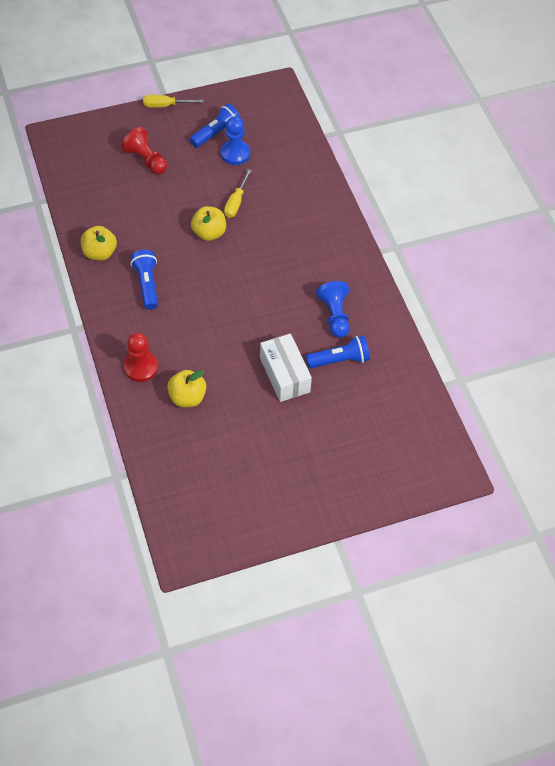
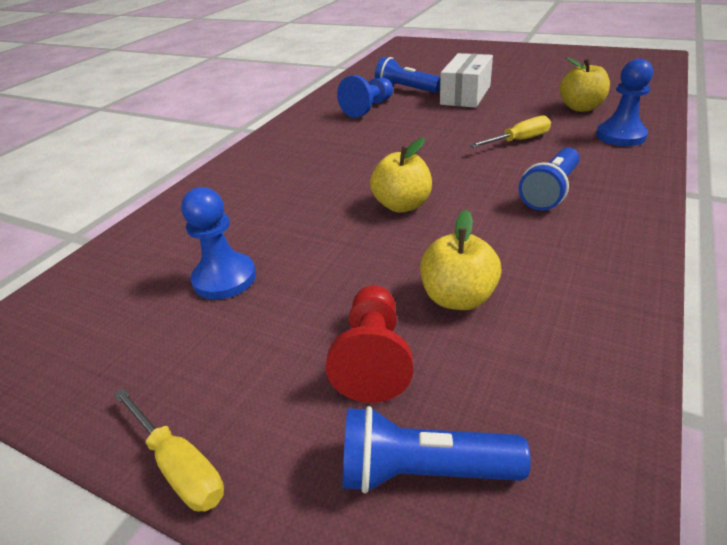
camera: 130 degrees left, 20 degrees down
yellow apple [81,226,117,261] -> yellow apple moved to [420,210,502,310]
red pawn [124,333,158,382] -> blue pawn [596,59,653,146]
blue flashlight [190,104,241,148] -> blue flashlight moved to [342,406,531,493]
yellow screwdriver [224,169,251,218] -> yellow screwdriver moved to [469,116,551,148]

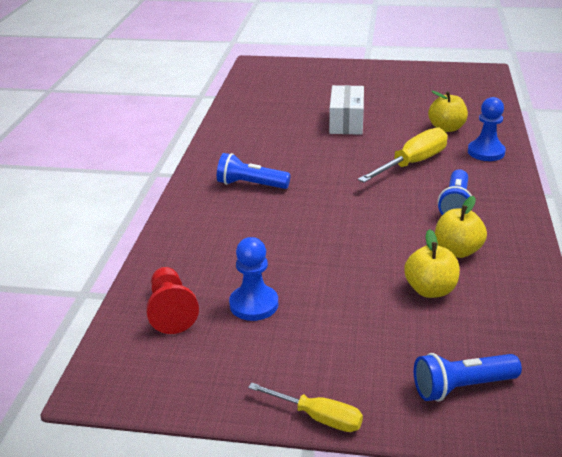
camera: 20 degrees left, 5 degrees down
red pawn [326,285,413,403] -> red pawn moved to [146,267,199,334]
blue pawn [337,75,393,118] -> none
yellow apple [370,138,432,213] -> yellow apple moved to [435,196,487,258]
blue flashlight [375,57,440,93] -> blue flashlight moved to [217,153,290,189]
yellow screwdriver [469,116,551,148] -> yellow screwdriver [358,127,447,183], size x1.66

